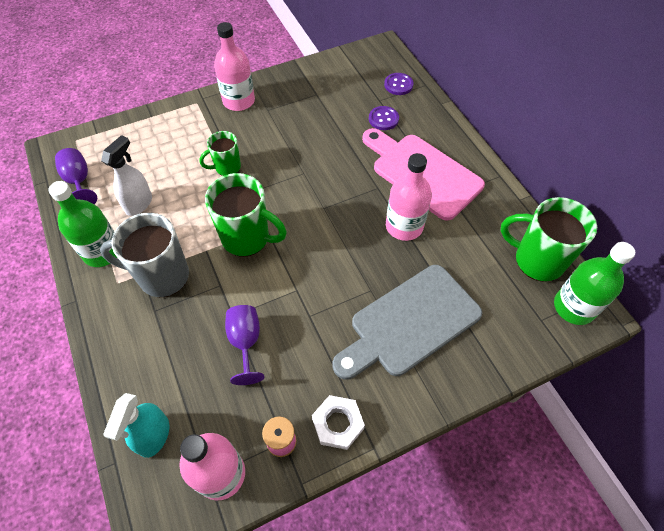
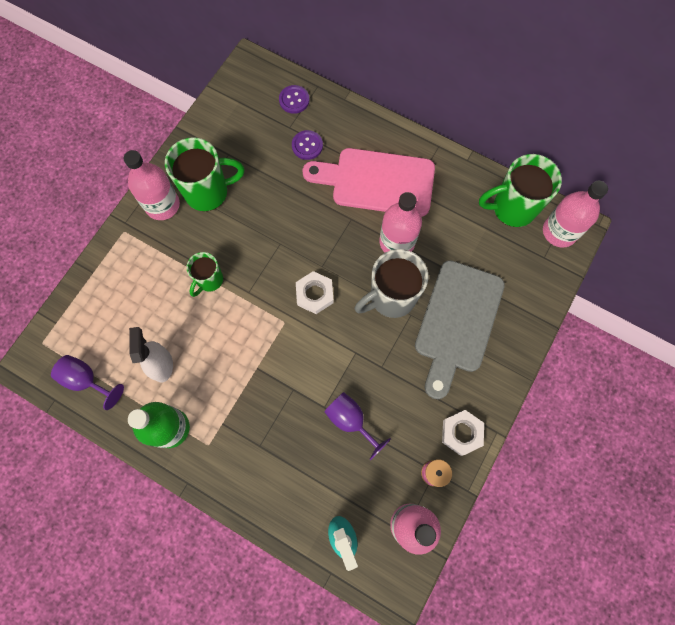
camera: 35 degrees left, 15 degrees up
grey mug [100,213,189,297] -> grey mug moved to [354,249,428,318]
green mug [205,173,287,256] -> green mug moved to [165,137,244,211]
green bottle [554,242,635,325] -> pink bottle [543,181,608,248]
none -> white nut [296,271,334,314]

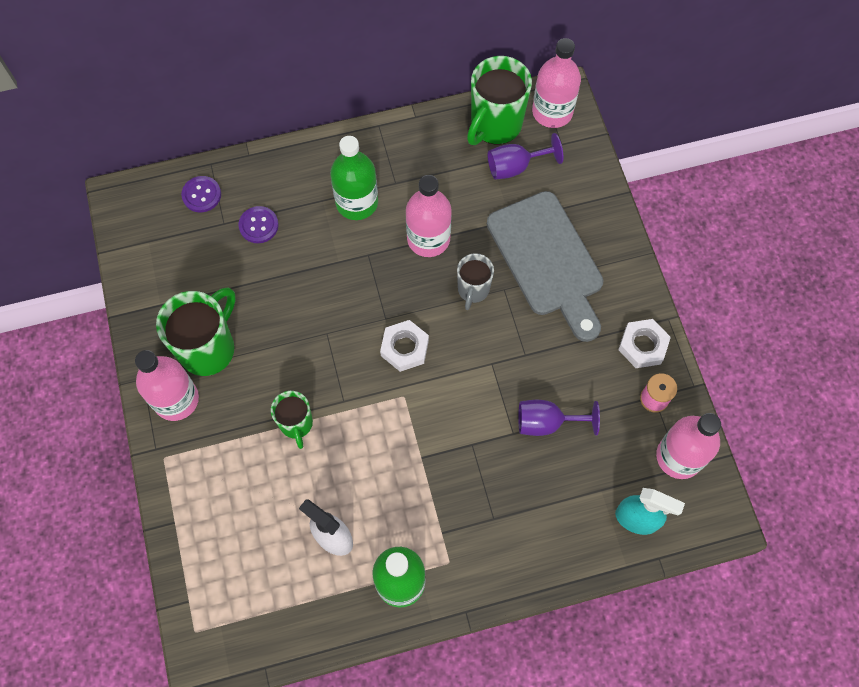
camera: 45 degrees left, 5 degrees down
purple goblet [51,355,124,410] -> purple goblet moved to [488,133,564,180]
pink cutting board [303,148,435,217] -> green bottle [330,136,378,220]
grey mug [354,249,428,318] -> grey mug [457,253,494,310], size x0.58

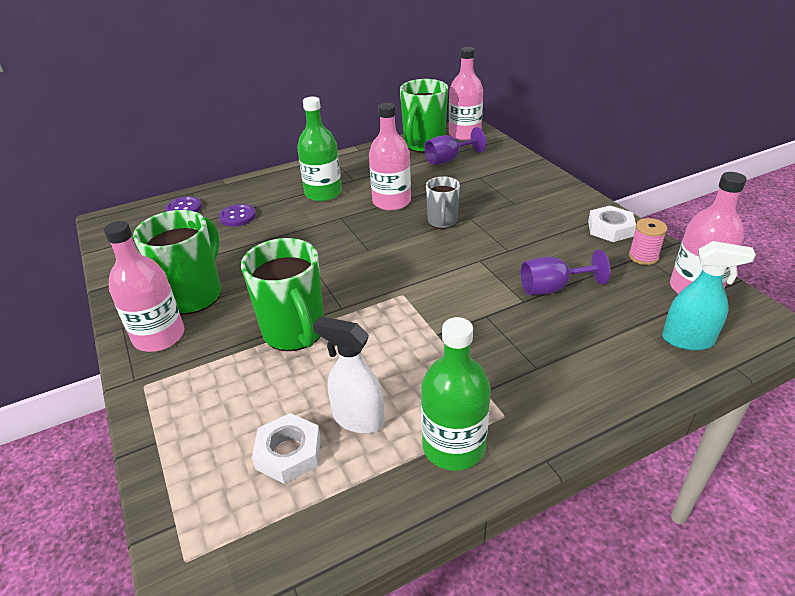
camera: 10 degrees left, 30 degrees down
green mug [271,391,313,449] -> green mug [241,238,324,351], size x1.71
white nut [380,320,429,372] -> white nut moved to [252,413,321,484]
grey cutting board [487,191,603,342] -> none

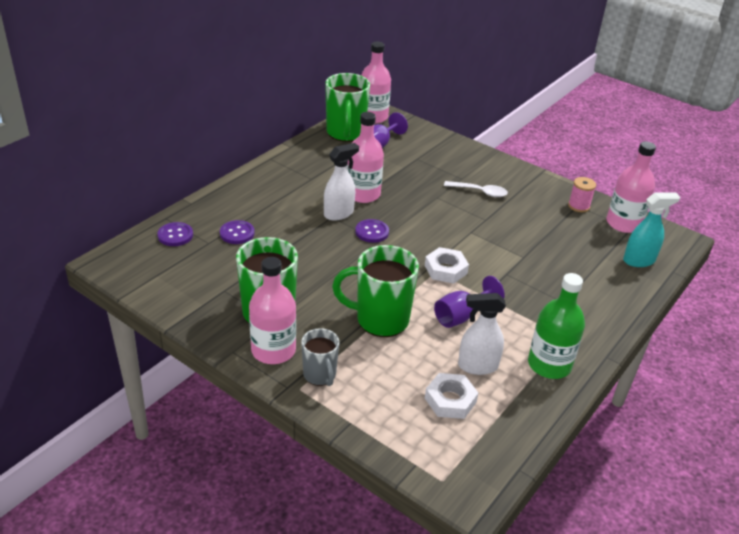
camera: 30 degrees left, 0 degrees up
green mug [241,238,324,351] -> green mug turned 150 degrees clockwise [332,245,419,337]
green bottle [297,97,342,202] -> none
grey mug [426,177,460,229] -> grey mug moved to [301,328,339,386]
purple goblet [521,250,610,295] -> purple goblet moved to [434,276,505,328]
white nut [588,206,636,242] -> white nut moved to [425,247,469,284]
none -> white spray bottle [324,143,359,221]
none -> purple button [355,219,389,243]
none -> white spoon [444,181,508,197]

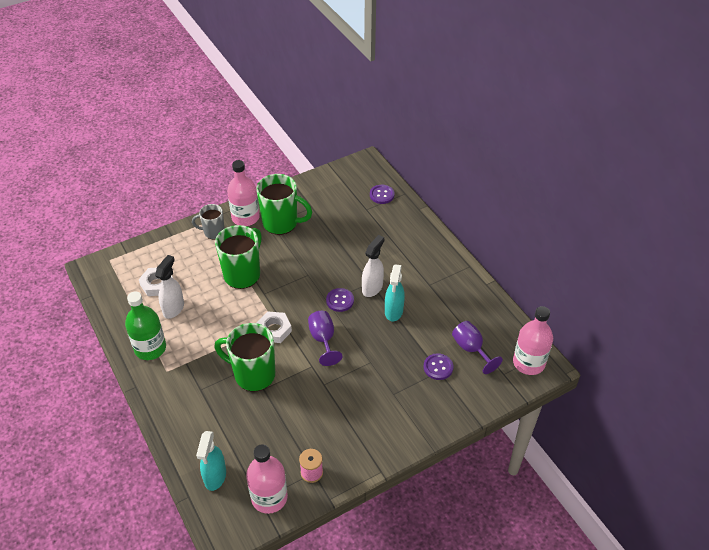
camera: 115 degrees right, 10 degrees up
purple button [220,220,255,244] -> purple button moved to [424,353,453,380]
white spray bottle [324,143,359,221] -> white spray bottle turned 135 degrees counterclockwise [362,235,384,297]
green mug [325,73,370,142] -> green mug moved to [214,323,275,391]
pink bottle [347,112,384,203] -> turquoise spray bottle [385,264,405,321]
purple goblet [434,276,505,328] -> purple goblet moved to [308,311,342,366]
white spoon [444,181,508,197] -> none

